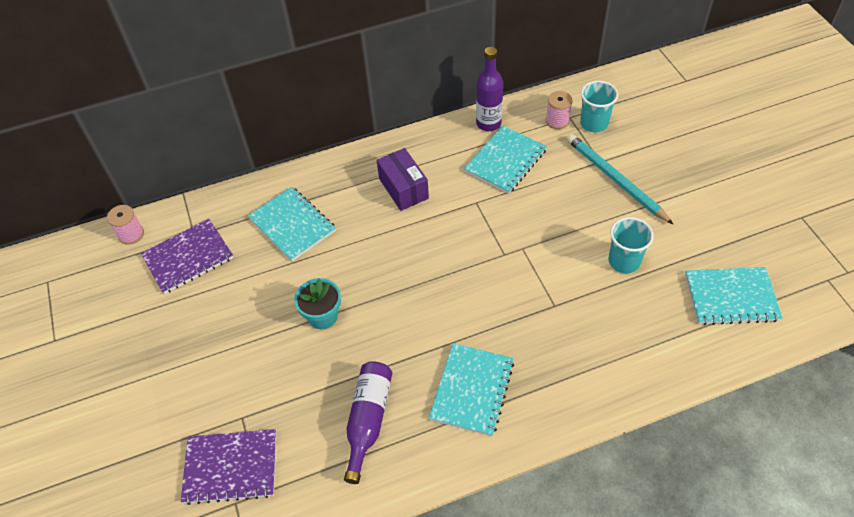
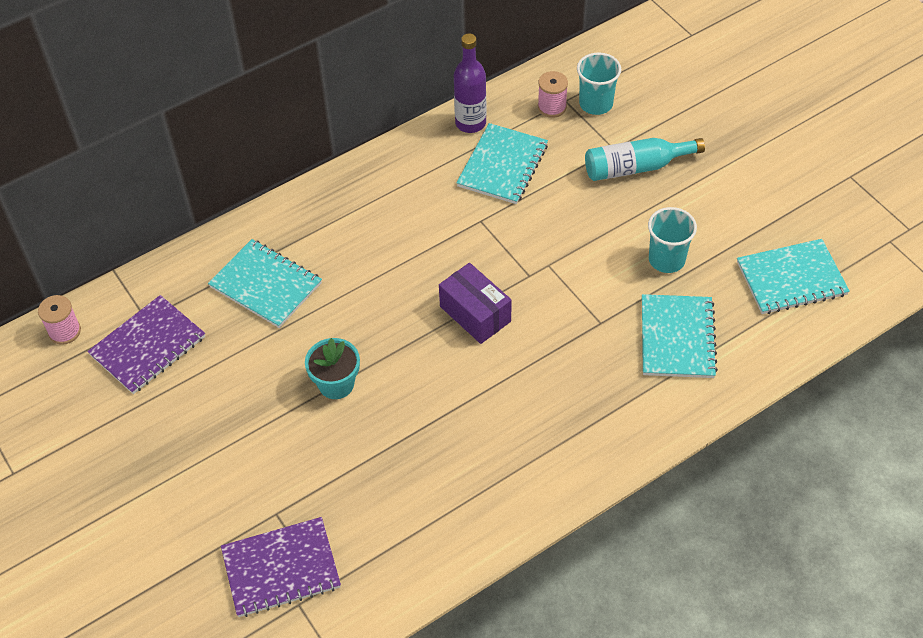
camera: 15 degrees left, 0 degrees up
purple bottle [344,361,392,484] -> none
purple box [377,148,429,211] -> purple box moved to [439,263,512,344]
turquoise notebook [429,343,514,436] -> turquoise notebook moved to [642,294,718,378]
turquoise pencil [567,134,673,224] -> turquoise bottle [585,138,705,181]

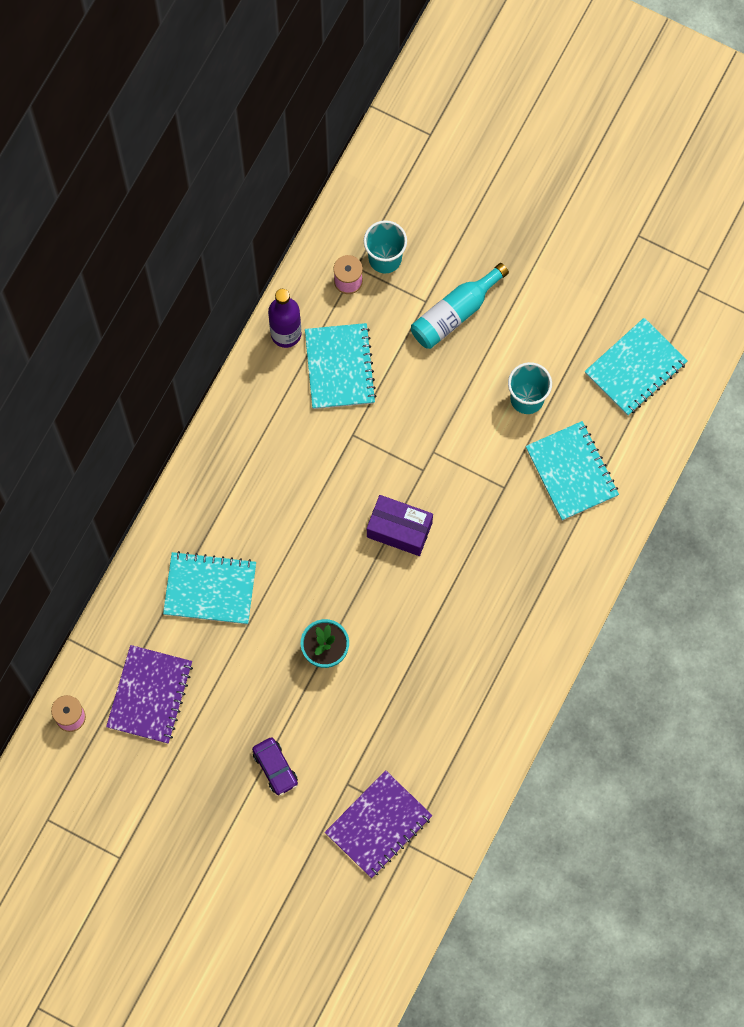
camera: 30 degrees left, 20 degrees up
none -> purple car [252,737,298,796]

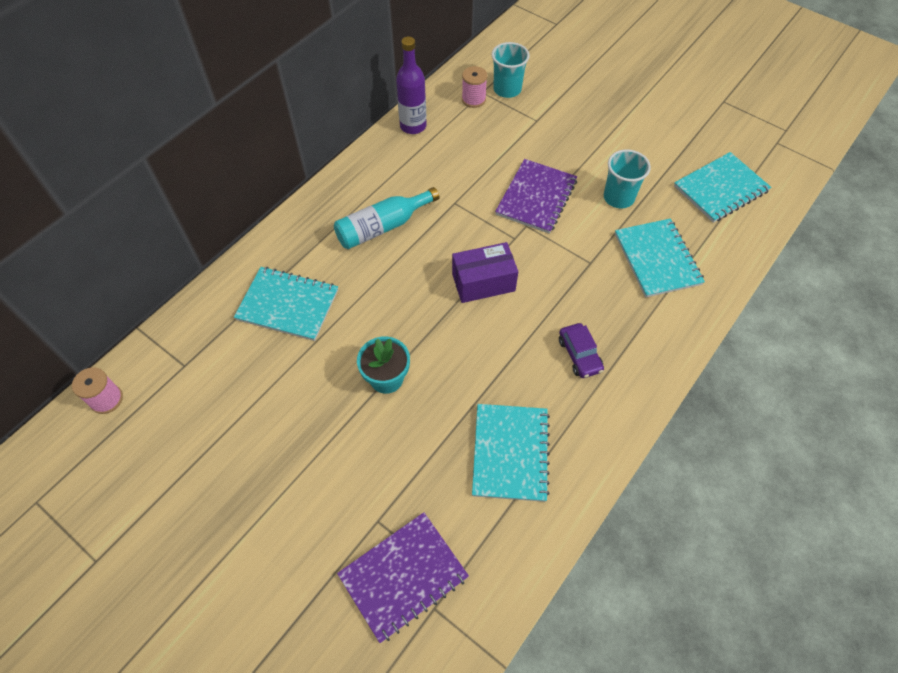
camera: 10 degrees right, 15 degrees down
purple notebook [106,645,193,744] -> purple notebook moved to [495,159,577,234]
purple car [252,737,298,796] -> purple car moved to [559,323,604,378]
turquoise notebook [305,323,377,409] -> turquoise notebook moved to [472,404,550,502]
purple box [367,495,433,556] -> purple box turned 45 degrees counterclockwise [452,242,518,303]
turquoise bottle [411,263,509,349] -> turquoise bottle moved to [334,187,439,249]

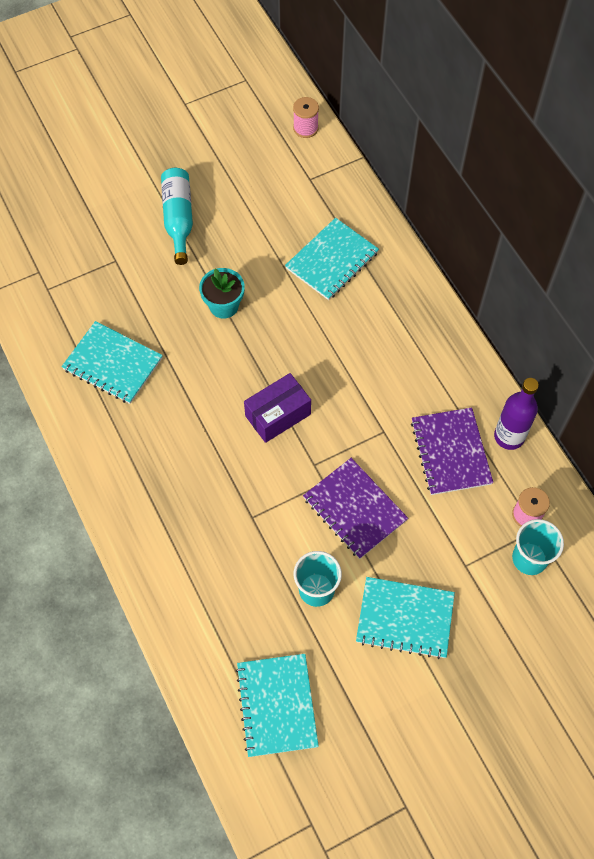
camera: 115 degrees right, 5 degrees up
turquoise bottle [334,187,439,249] -> turquoise bottle moved to [161,168,193,265]
purple notebook [337,512,469,643] -> purple notebook moved to [411,407,493,495]
purple box [452,242,518,303] -> purple box turned 45 degrees clockwise [244,373,311,443]
purple car [559,323,604,378] -> none
turquoise notebook [615,218,705,298] -> turquoise notebook moved to [356,577,455,659]

